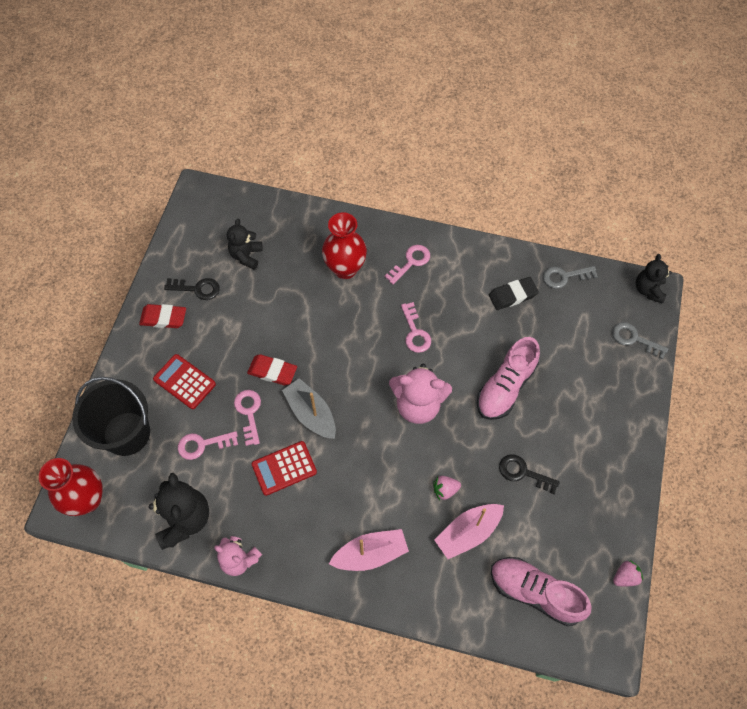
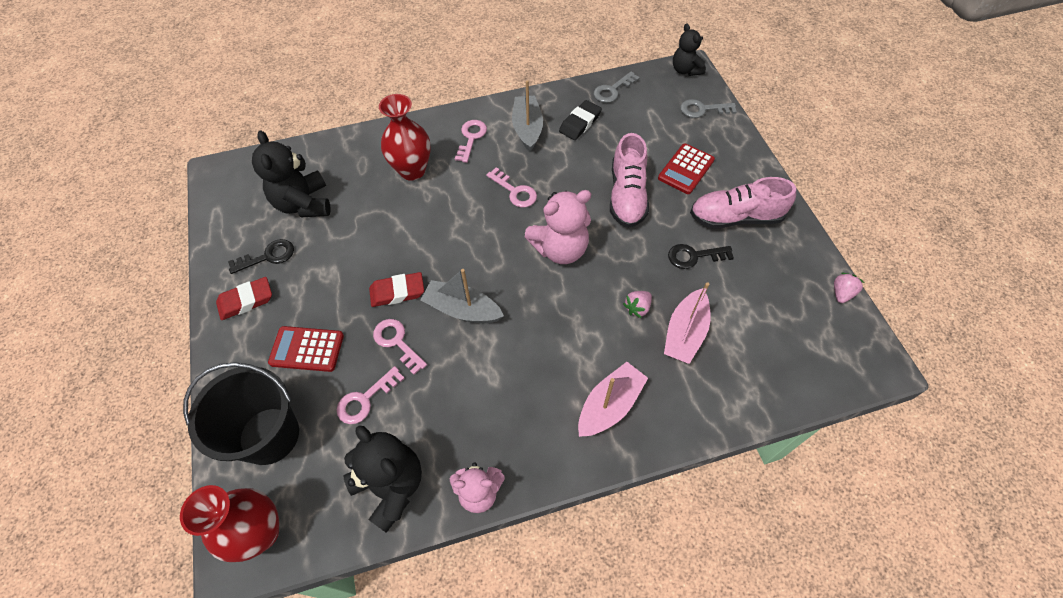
camera: 30 degrees left, 5 degrees down
black teddy bear [227,219,263,269] -> black teddy bear [252,130,331,218], size x1.56
red calculator [252,441,317,496] -> red calculator moved to [658,144,715,194]
pink shoe [491,557,592,626] -> pink shoe moved to [690,177,796,229]
none -> grey boat [512,80,543,151]

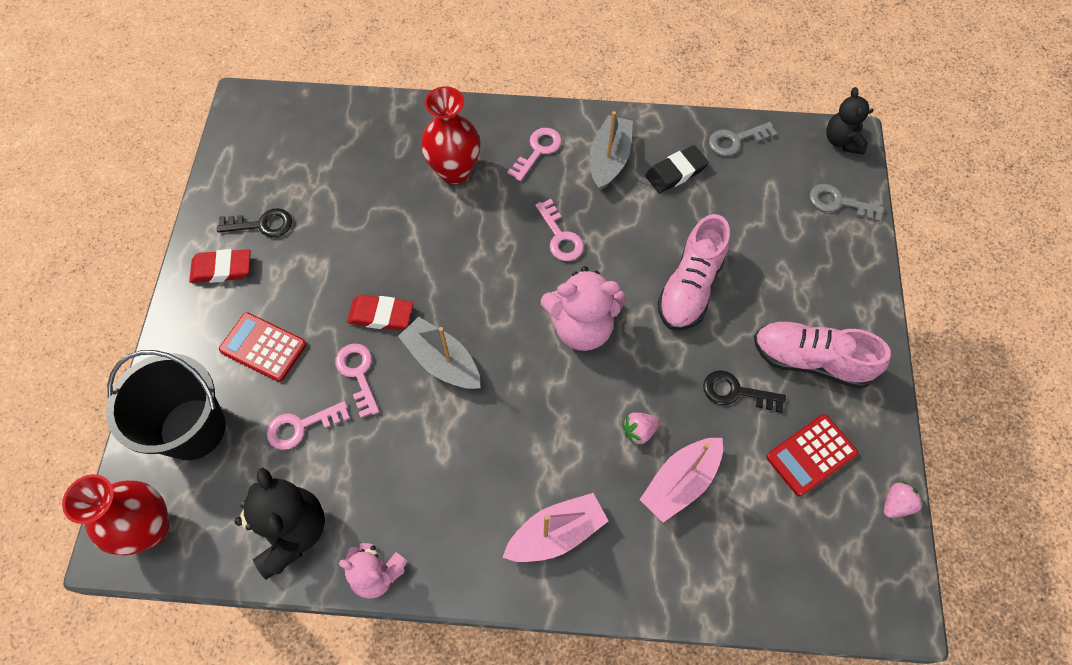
camera: 20 degrees right, 5 degrees up
black teddy bear [252,130,331,218] -> none
red calculator [658,144,715,194] -> red calculator moved to [766,414,858,497]

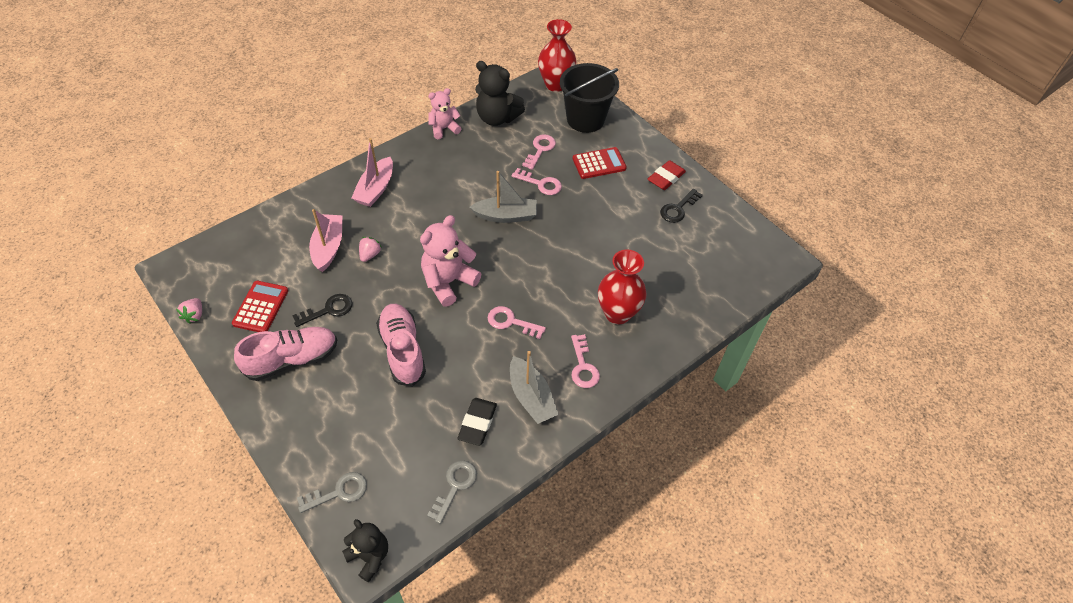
camera: 135 degrees right, 10 degrees down
red eraser [347,295,413,331] -> none

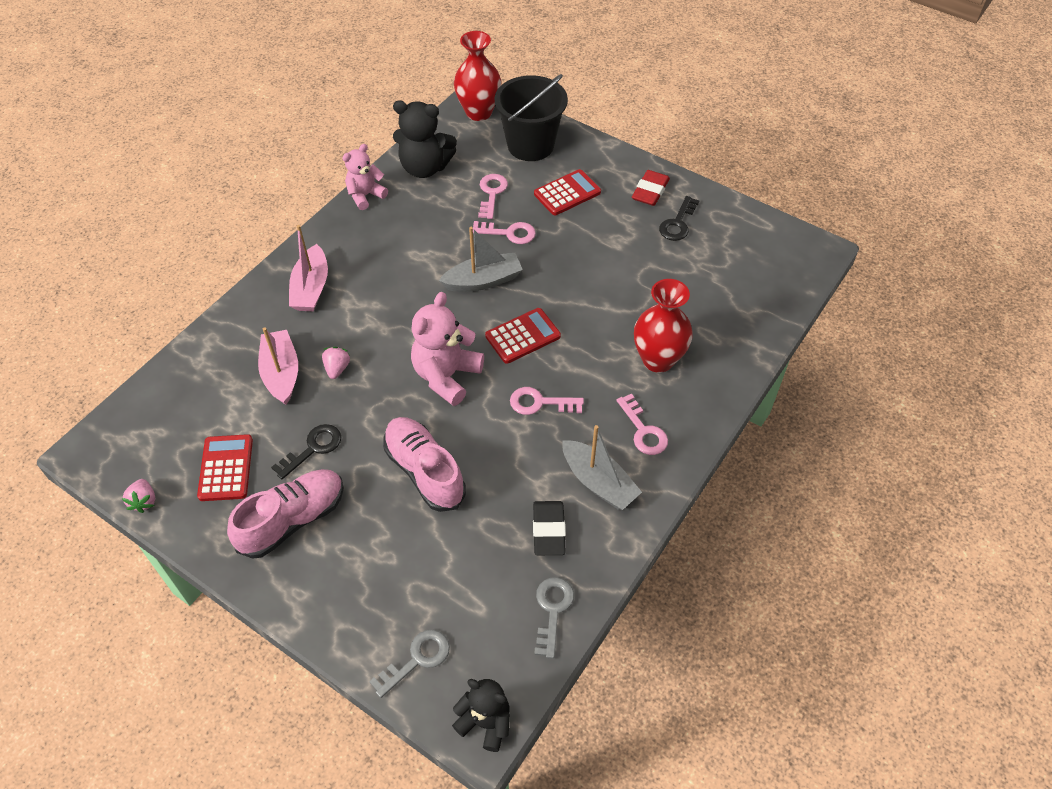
camera: 15 degrees left, 0 degrees up
none -> red calculator [485,308,561,364]

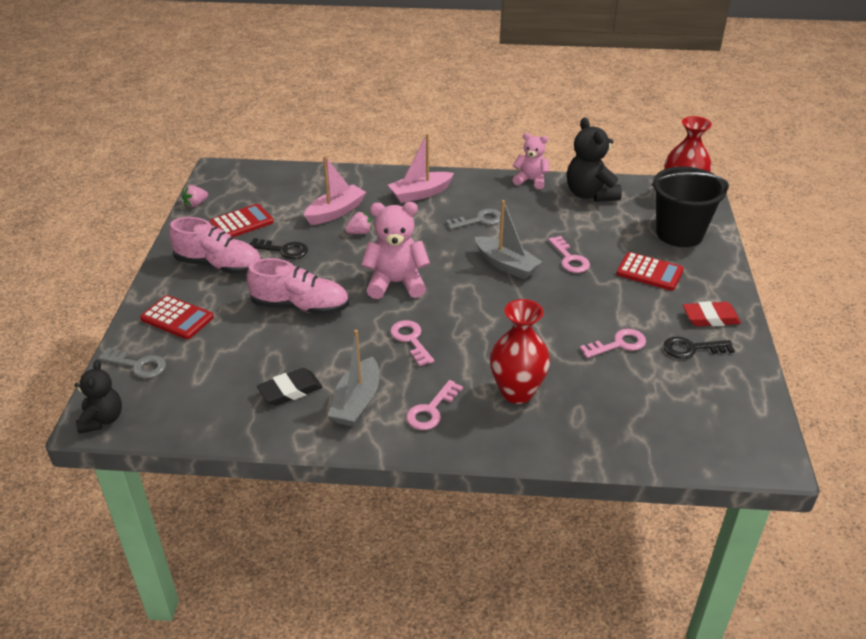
camera: 60 degrees right, 15 degrees down
pink shoe [383,417,466,512] -> pink shoe turned 75 degrees clockwise [247,258,349,315]
pink key [478,174,508,219] -> pink key moved to [580,329,646,358]
red calculator [485,308,561,364] -> red calculator moved to [140,295,214,339]
grey key [534,577,574,659] -> grey key moved to [446,209,501,229]

